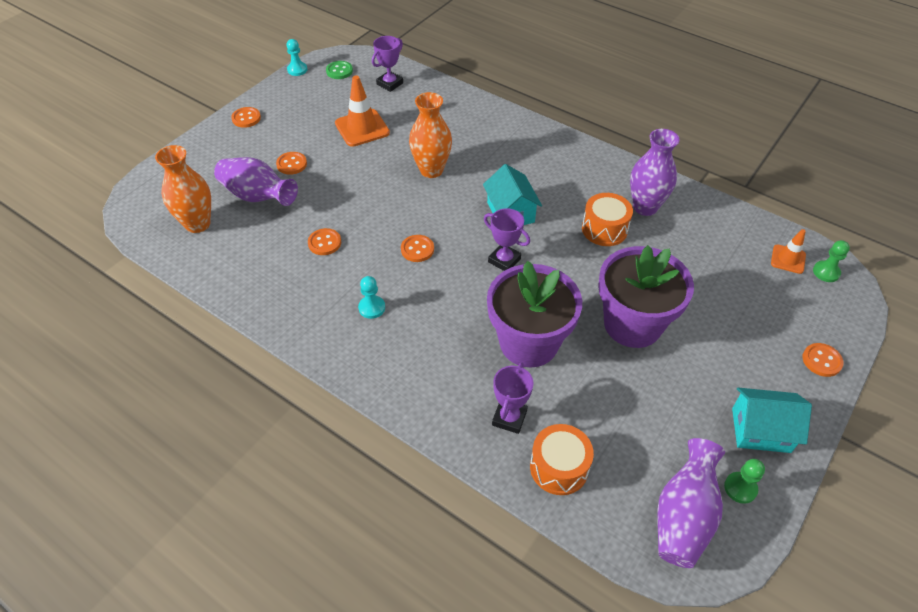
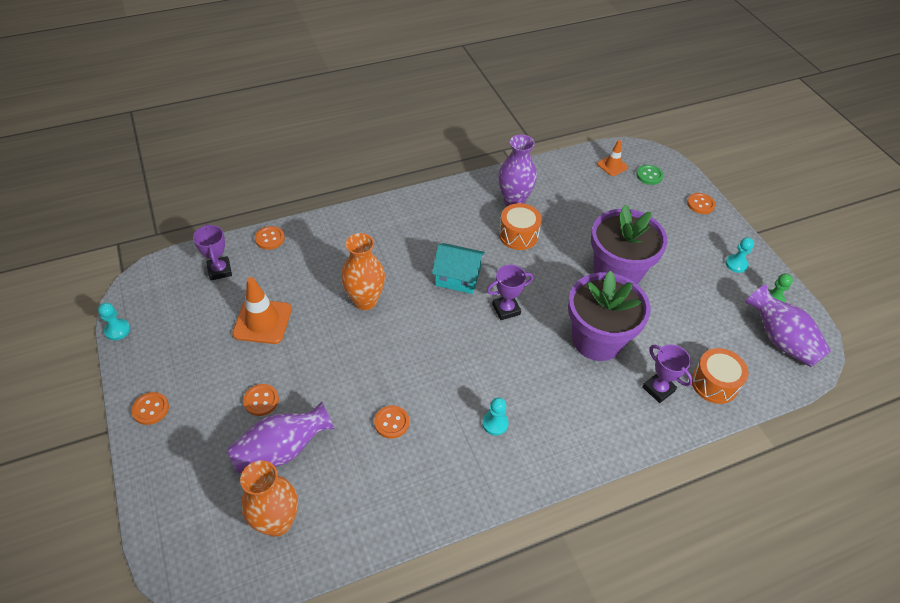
camera: 60 degrees left, 0 degrees up
green button [326,61,353,79] -> green button moved to [636,165,663,185]
orange button [401,235,434,262] -> orange button moved to [255,226,285,250]
turquoise house [732,388,812,453] -> turquoise pawn [725,237,754,273]
green pawn [813,240,850,282] -> none

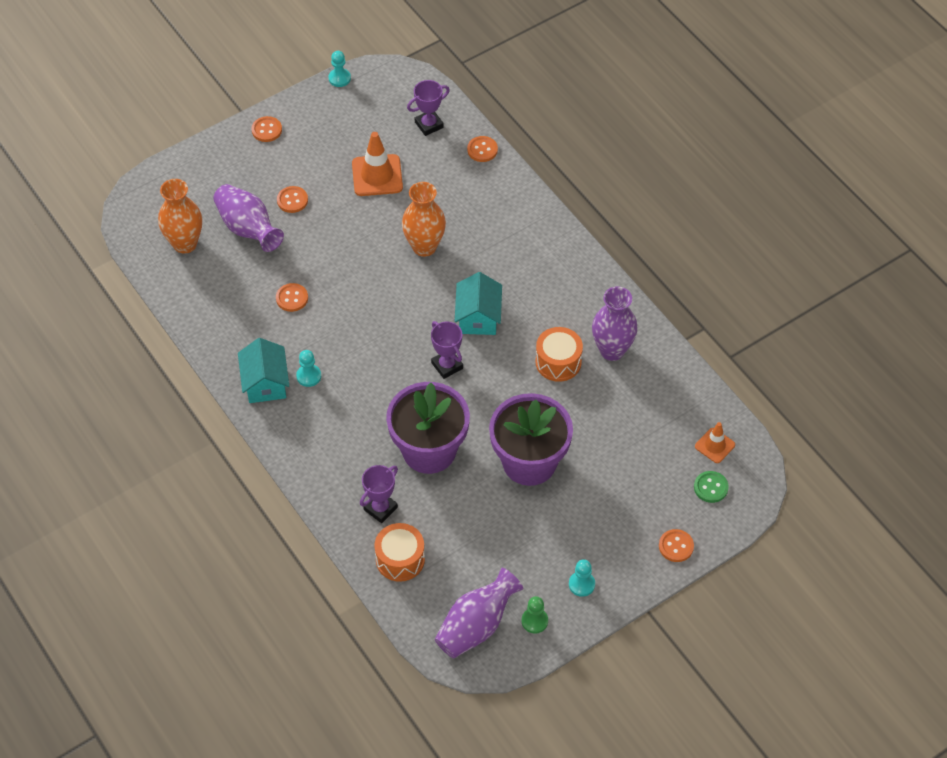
camera: 80 degrees right, 5 degrees up
none -> turquoise house [238,338,289,403]

